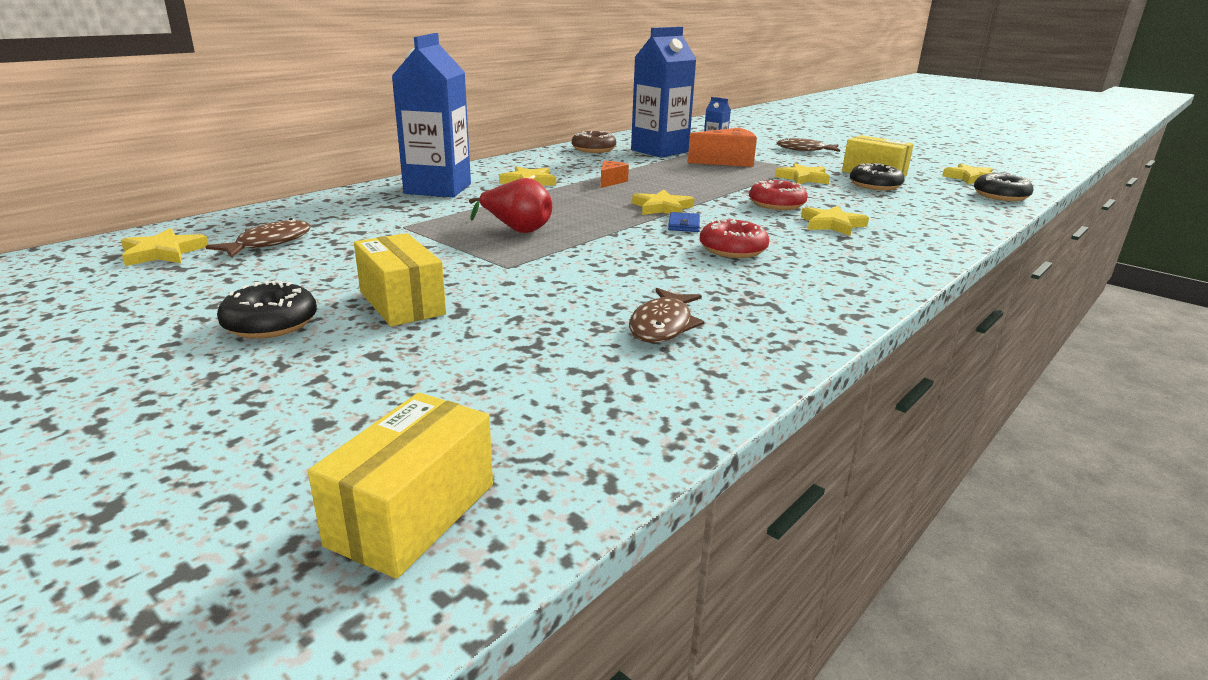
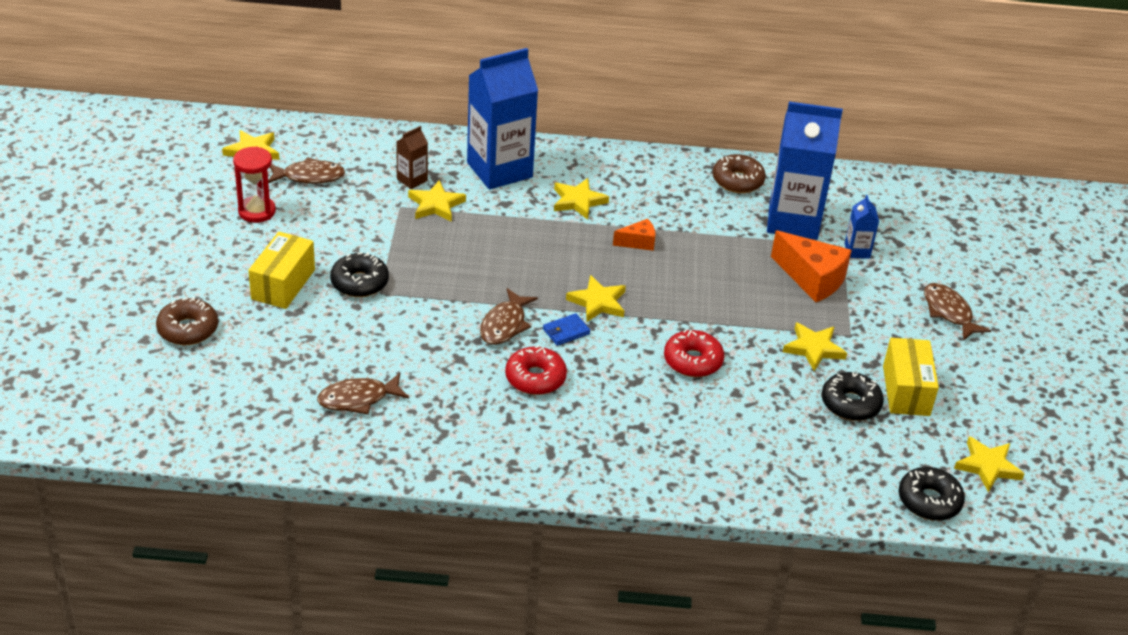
camera: 50 degrees right, 15 degrees up
black donut [217,281,317,339] -> black donut moved to [330,252,389,297]
yellow box [308,392,493,579] -> none
red pear [469,178,552,233] -> none
yellow star [801,206,869,236] -> yellow star moved to [408,180,466,222]
none -> brown donut [156,297,218,345]
none -> red hourglass [233,146,276,223]
none -> brown carton [396,126,428,189]
none -> brown fish [480,288,538,345]

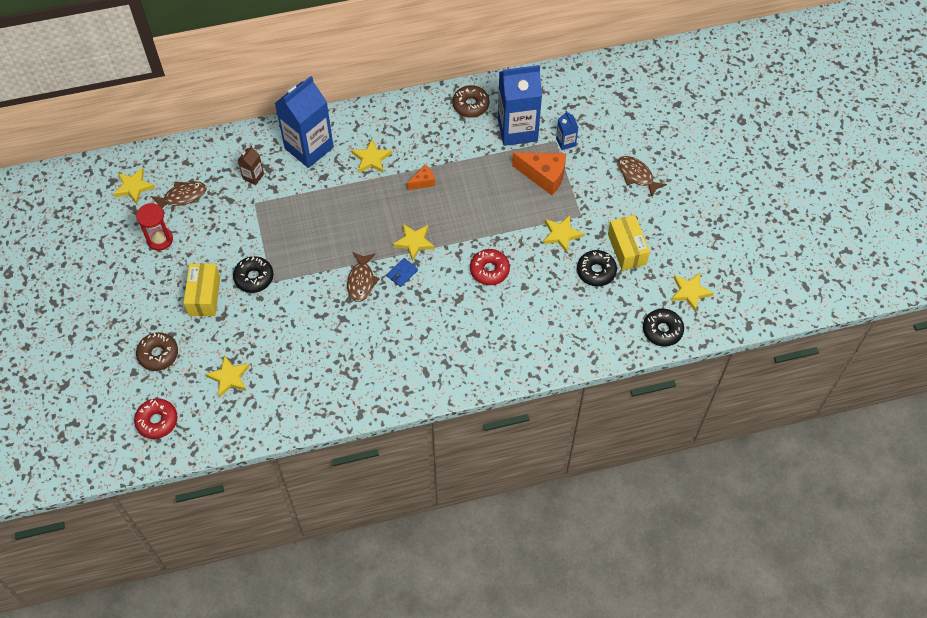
camera: 15 degrees left, 20 degrees up
brown fish [317,373,409,415] -> none
yellow star [408,180,466,222] -> yellow star moved to [205,355,250,398]
red donut [505,345,567,395] -> red donut moved to [134,399,178,439]

